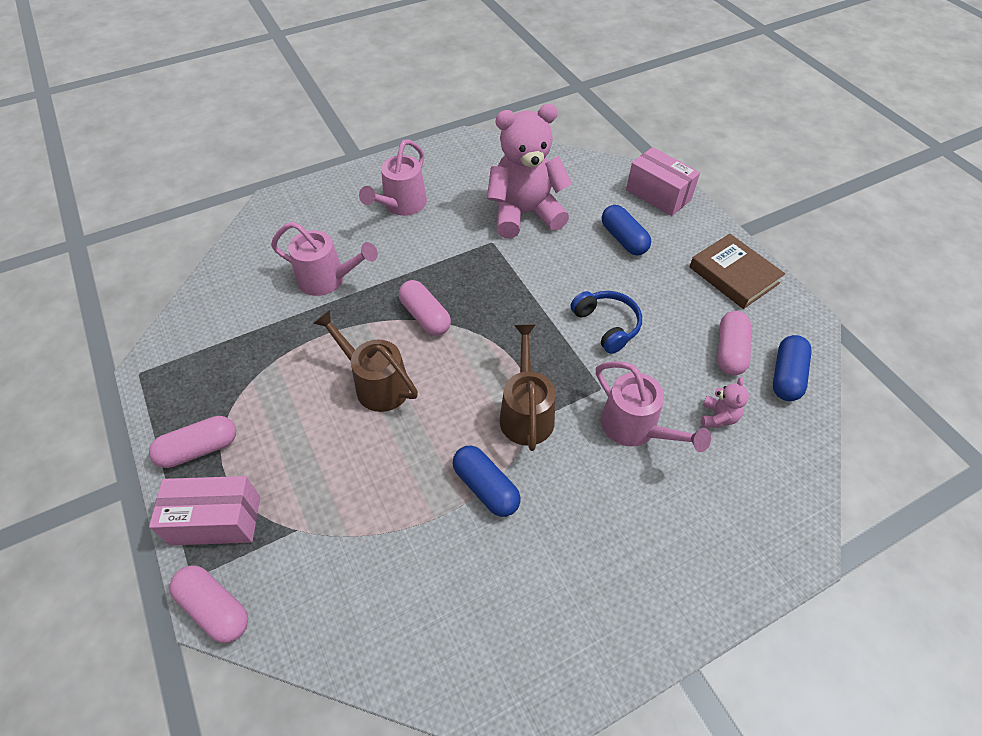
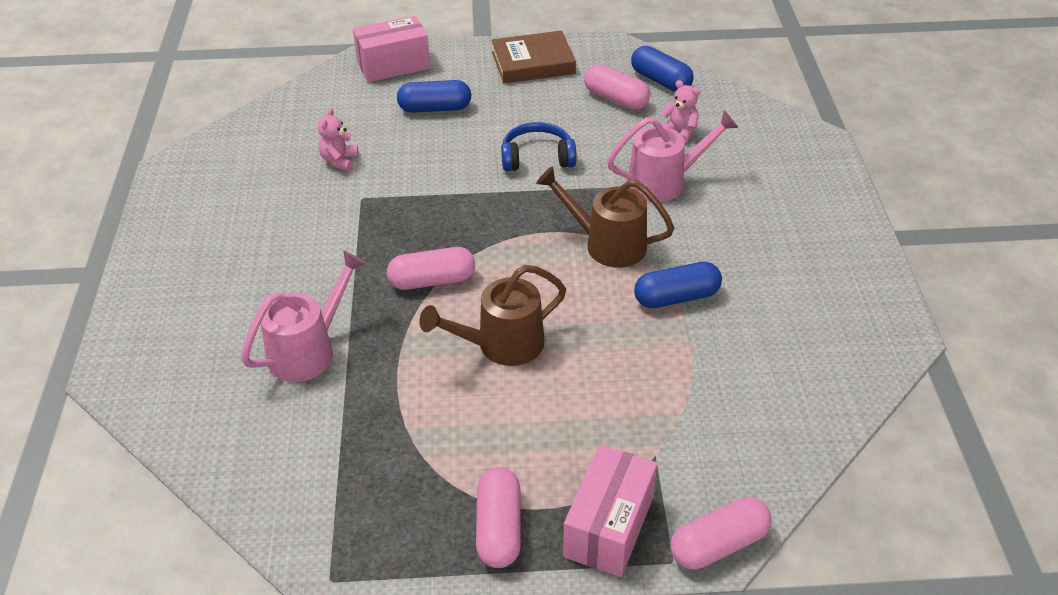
camera: 65 degrees left, 10 degrees down
pink watering can [359,139,427,216] -> none
pink teddy bear [487,104,572,238] -> pink teddy bear [318,108,358,171], size x0.40

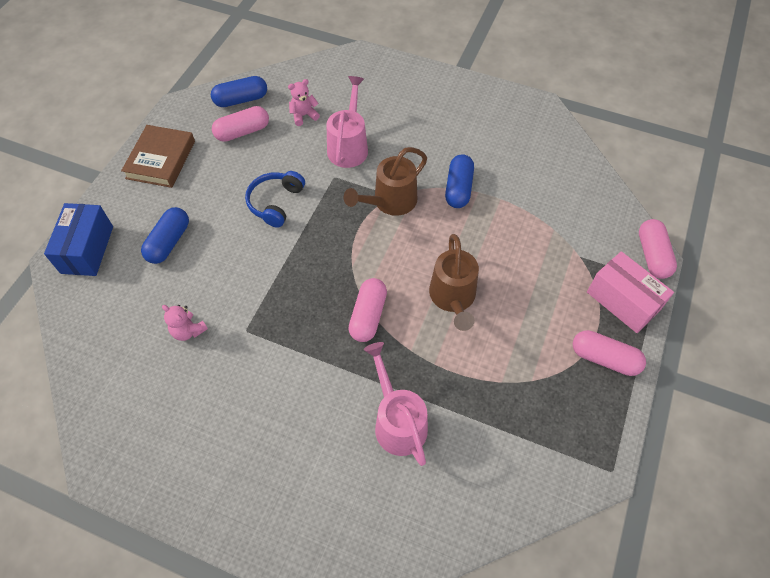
camera: 65 degrees left, 15 degrees up
pink box [353,16,430,82] -> blue box [44,203,113,276]

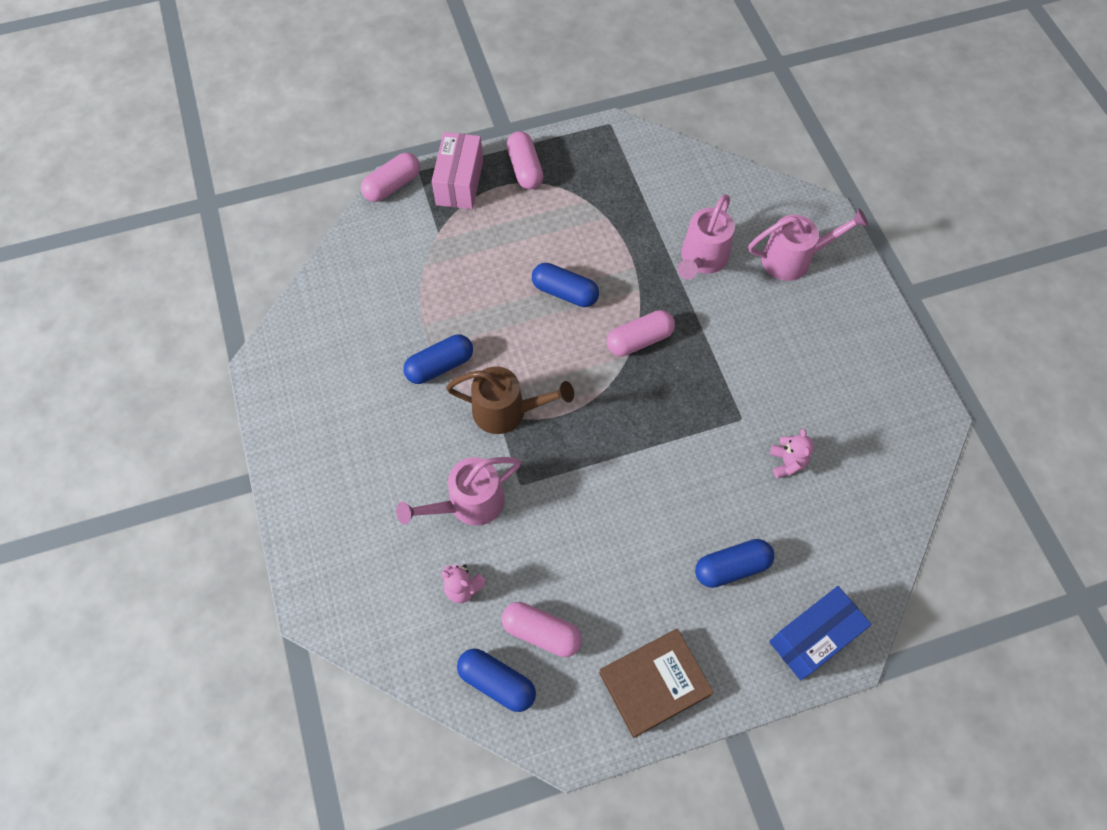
camera: 130 degrees left, 5 degrees up
blue headphones [245,171,305,228] -> none
brown watering can [429,234,479,331] -> blue capsule [532,263,599,307]
none -> pink watering can [748,208,868,281]

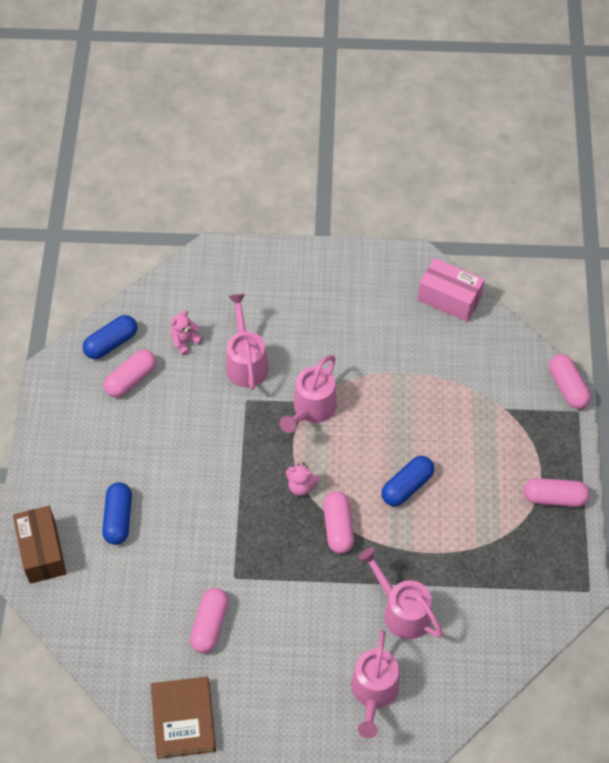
camera: 110 degrees right, 5 degrees down
blue capsule [403,334,473,384] -> none
pink box [432,132,483,209] -> pink box moved to [418,258,485,322]
brown watering can [446,366,574,434] -> pink watering can [280,355,337,433]
brown book [599,629,714,738] -> brown book moved to [151,676,216,759]
blue box [769,586,872,680] -> brown box [13,506,66,584]
pink teddy bear [770,428,814,478] -> pink teddy bear moved to [286,463,319,496]
none -> pink capsule [190,588,229,653]

